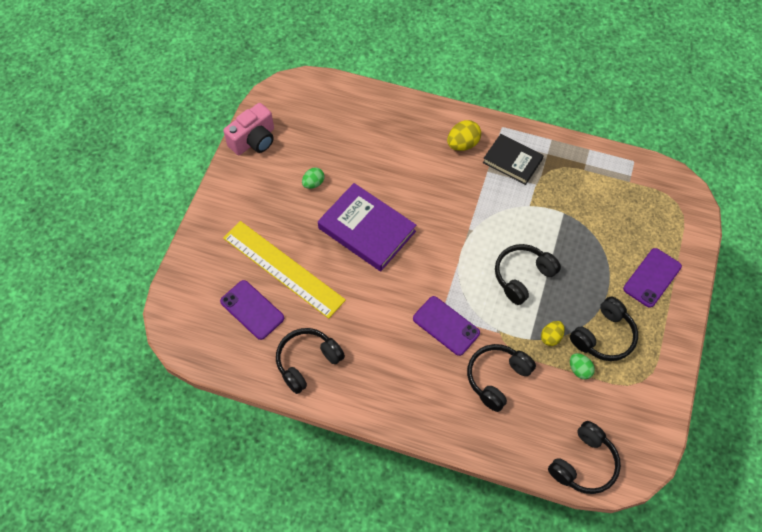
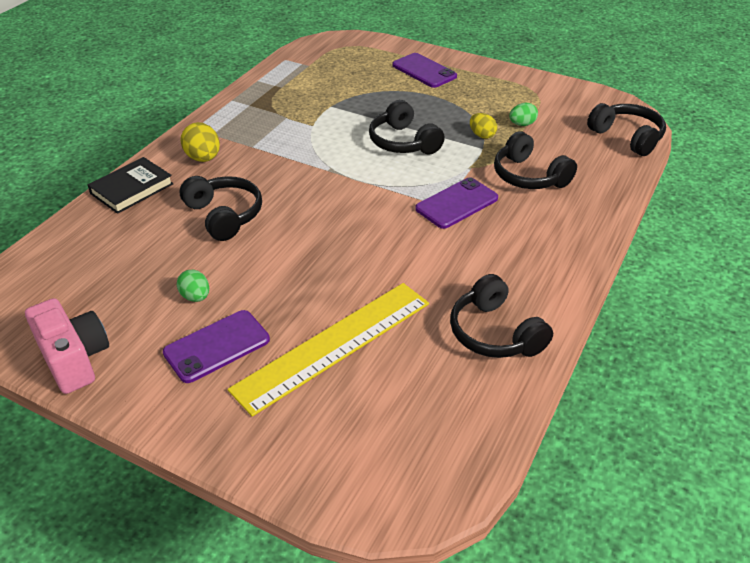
camera: 80 degrees left, 20 degrees down
purple phone [220,280,284,340] -> purple phone moved to [163,310,270,383]
purple book [318,183,416,271] -> none
black book [483,134,544,185] -> black book moved to [88,157,173,214]
black headphones [570,297,638,361] -> black headphones moved to [180,176,262,241]

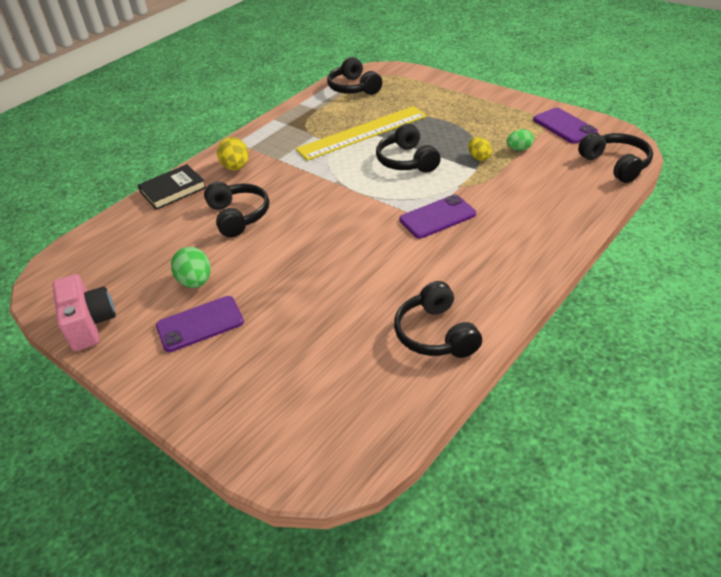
camera: 15 degrees right, 0 degrees up
green egg [177,270,209,302] -> green egg [171,247,211,288], size x1.52
yellow ruler [228,283,429,417] -> yellow ruler moved to [296,106,427,161]
purple phone [392,53,457,88] -> purple phone moved to [533,108,598,144]
black headphones [494,131,577,189] -> black headphones moved to [327,57,382,95]

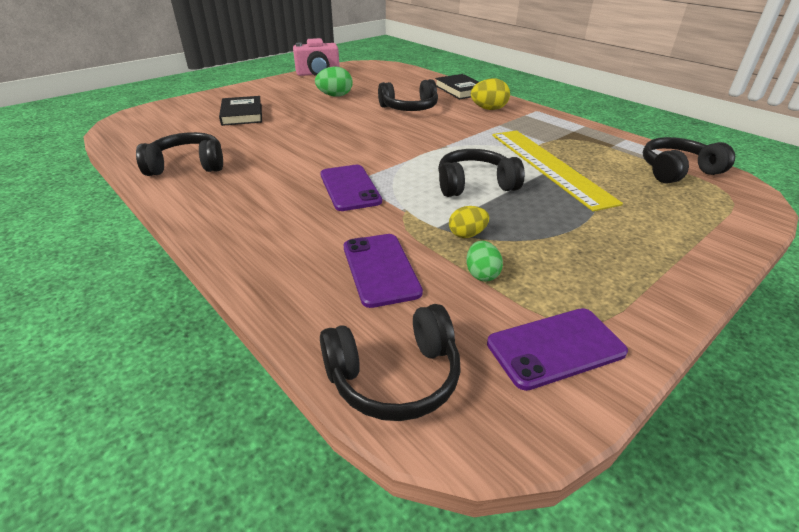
camera: 95 degrees right, 5 degrees down
purple phone [156,296,244,352] -> purple phone moved to [344,234,423,308]
none -> black book [219,96,262,126]

